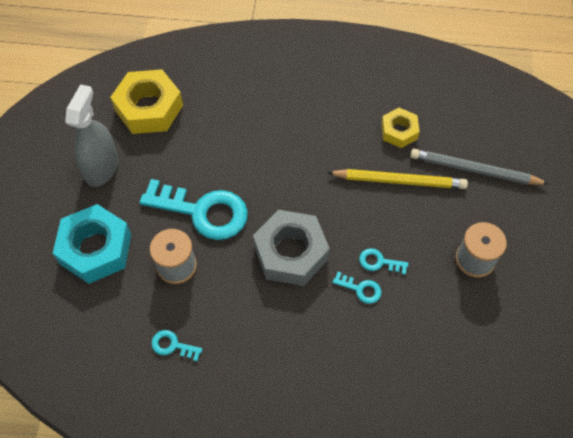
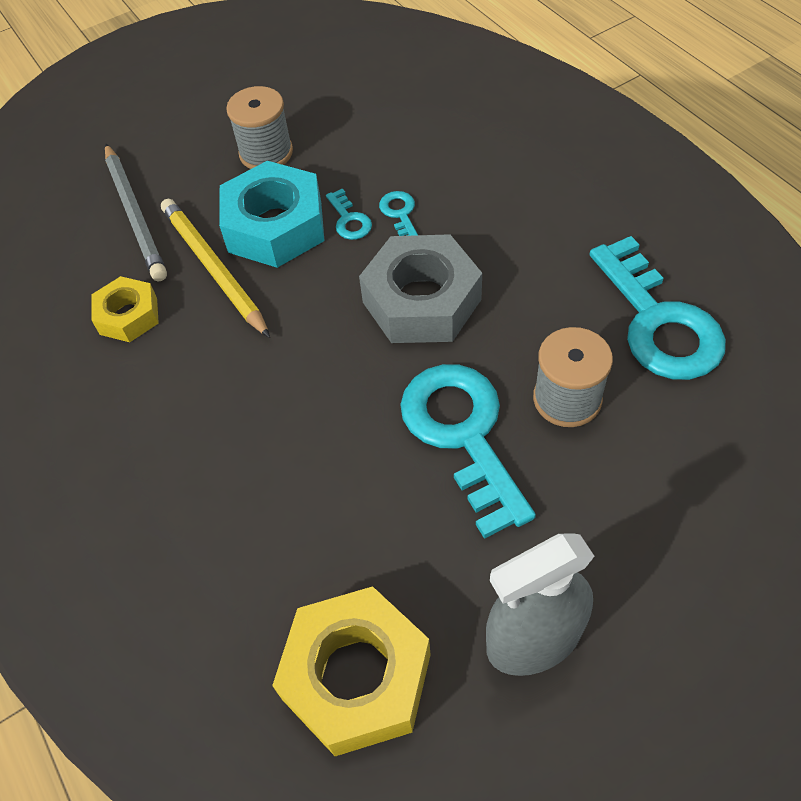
camera: 125 degrees left, 5 degrees down
turquoise nut [53,204,131,284] -> turquoise nut moved to [219,161,325,268]
turquoise key [151,330,202,361] -> turquoise key [590,236,726,380], size x2.32

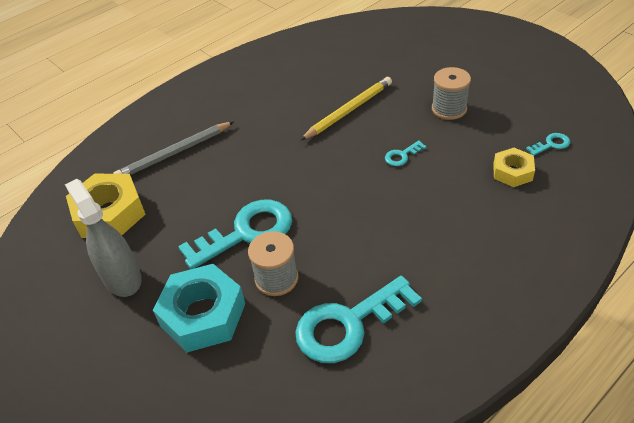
camera: 80 degrees right, 10 degrees down
yellow nut [91,276,159,342] -> yellow nut moved to [493,148,535,187]
grey pencil [105,144,167,281] -> grey pencil moved to [113,121,234,175]
turquoise nut [219,161,325,268] -> turquoise nut moved to [153,264,245,352]
grey nut [359,234,482,343] -> none
turquoise key [379,191,418,236] -> turquoise key moved to [526,133,570,156]

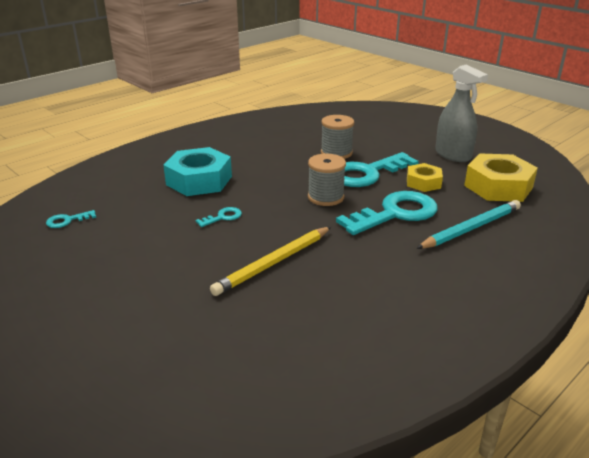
camera: 175 degrees right, 15 degrees down
grey pencil [113,121,234,175] -> turquoise pencil [416,200,521,249]
turquoise nut [153,264,245,352] -> turquoise nut moved to [163,147,232,196]
turquoise key [295,276,422,363] -> turquoise key moved to [336,191,438,235]
grey spool [432,67,471,120] -> grey spool moved to [308,154,346,206]
yellow nut [493,148,535,187] -> yellow nut moved to [407,163,443,192]

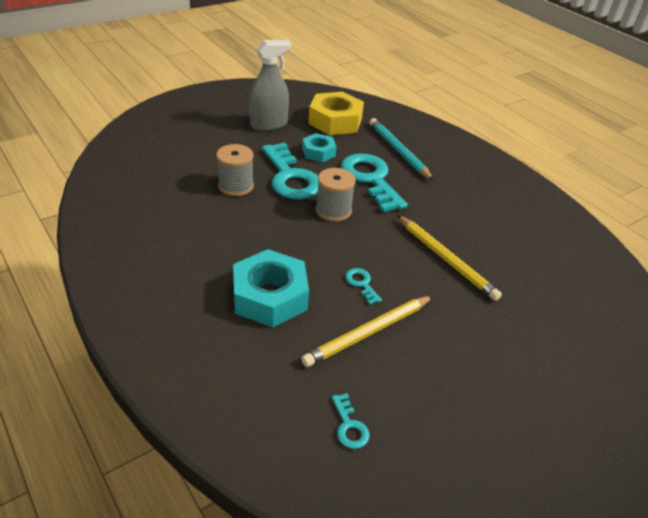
camera: 85 degrees left, 10 degrees up
yellow nut [407,163,443,192] -> turquoise nut [302,133,337,162]
none -> yellow pencil [301,296,433,367]

